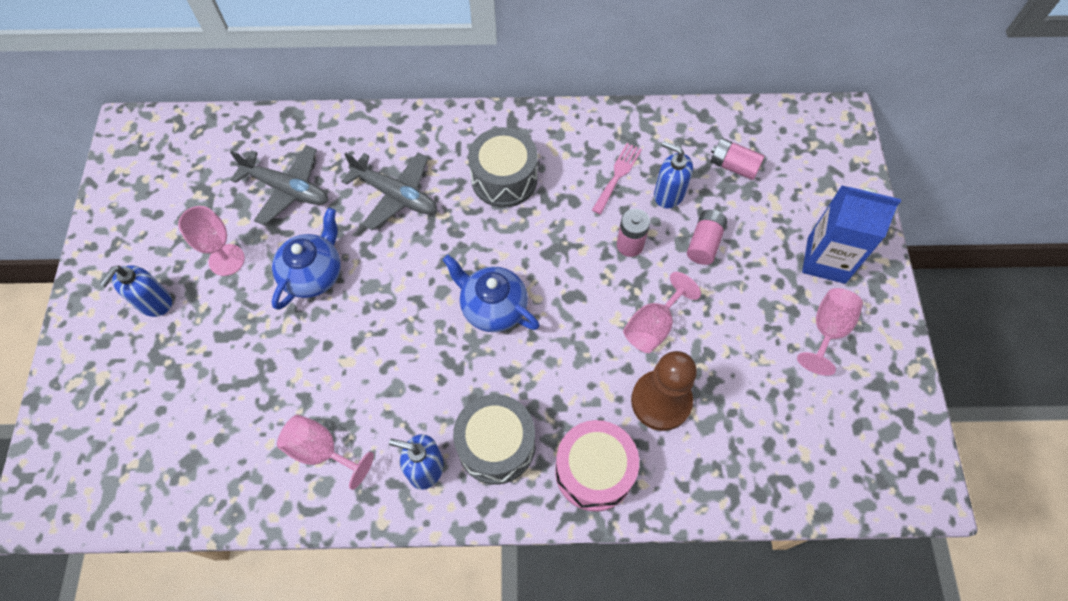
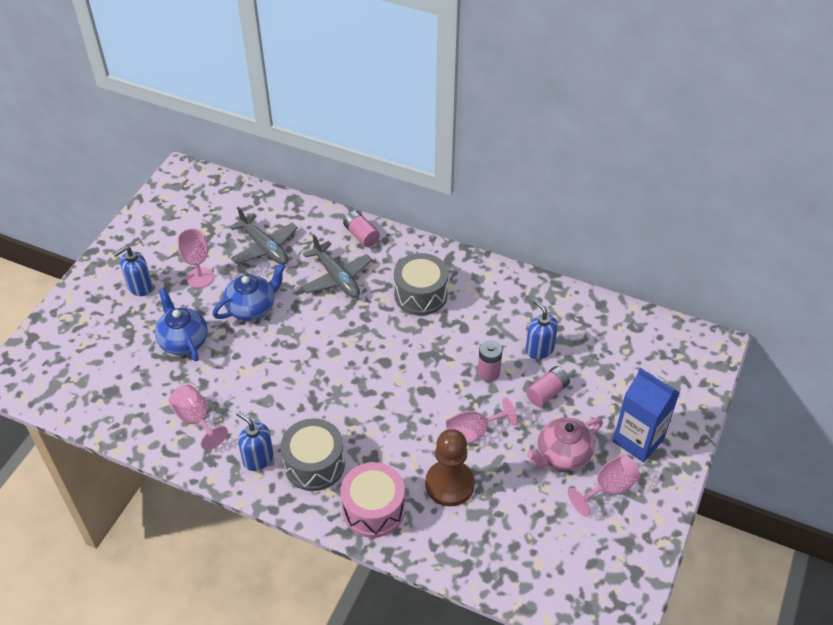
camera: 25 degrees right, 15 degrees down
blue teapot [443,255,540,332] -> blue teapot moved to [155,288,208,361]
pink fork [592,143,642,214] -> none
pink battery [710,138,765,180] -> pink battery moved to [343,211,380,247]
none -> pink teapot [527,418,603,471]

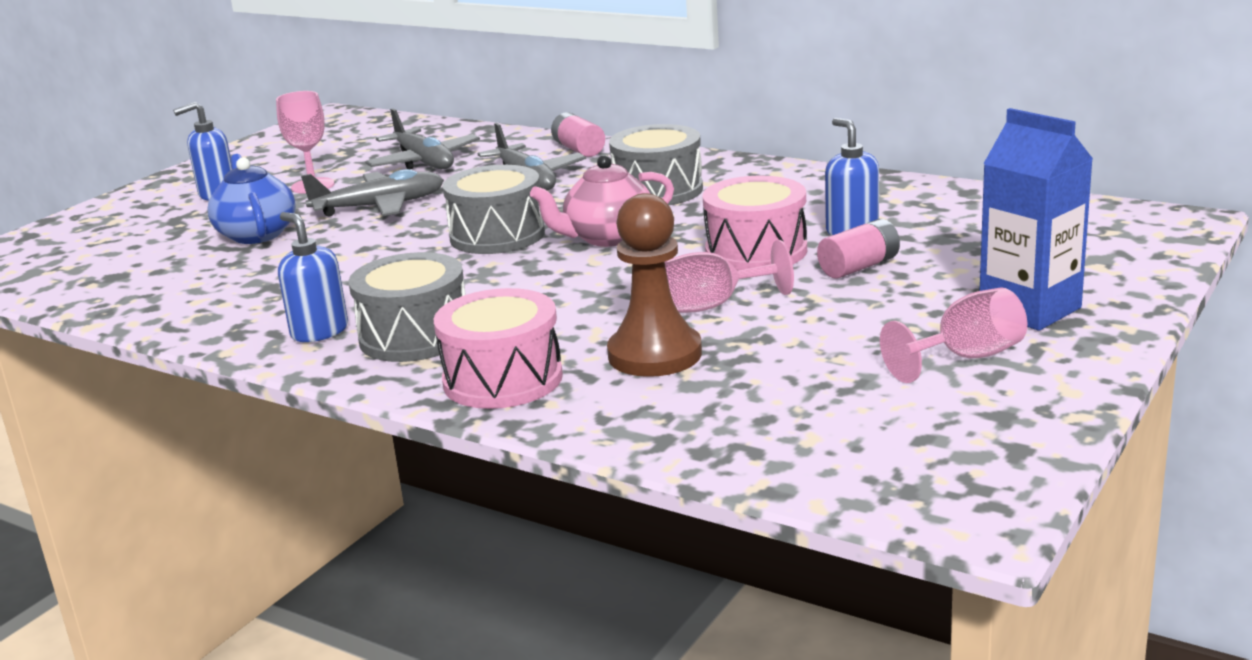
camera: 10 degrees right, 25 degrees down
pink goblet [169,384,228,450] -> none
blue teapot [212,263,285,321] -> grey plane [301,169,444,216]
pink battery [478,340,502,382] -> pink drum [703,176,807,271]
pink teapot [527,418,603,471] -> pink teapot moved to [530,155,674,247]
none -> grey drum [442,165,545,254]

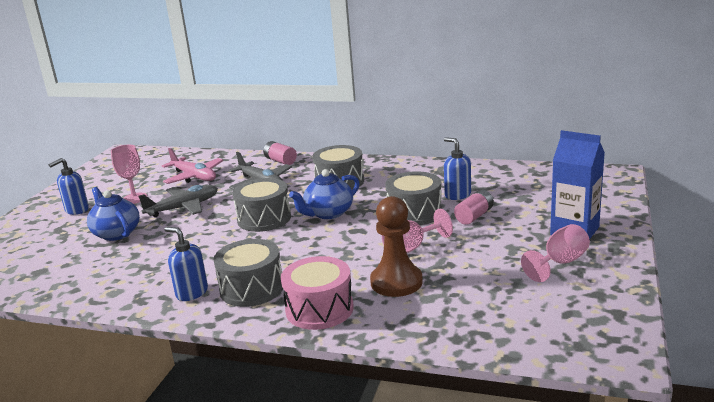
camera: 15 degrees left, 0 degrees up
grey plane [365,108,480,169] -> pink plane [162,148,223,184]
pink teapot [530,155,674,247] -> blue teapot [289,169,359,219]
pink drum [703,176,807,271] -> grey drum [385,171,442,225]

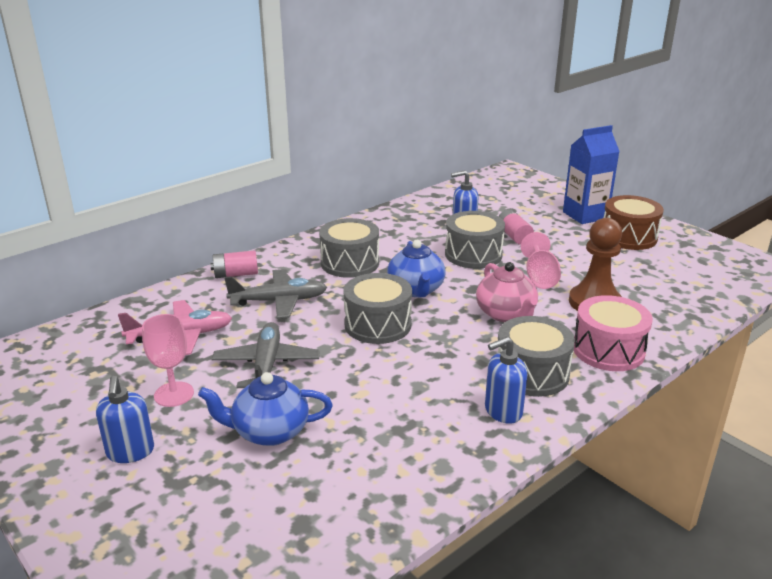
camera: 60 degrees left, 5 degrees up
pink goblet [521,224,590,282] -> brown drum [604,195,664,250]
none -> pink teapot [476,262,538,322]

